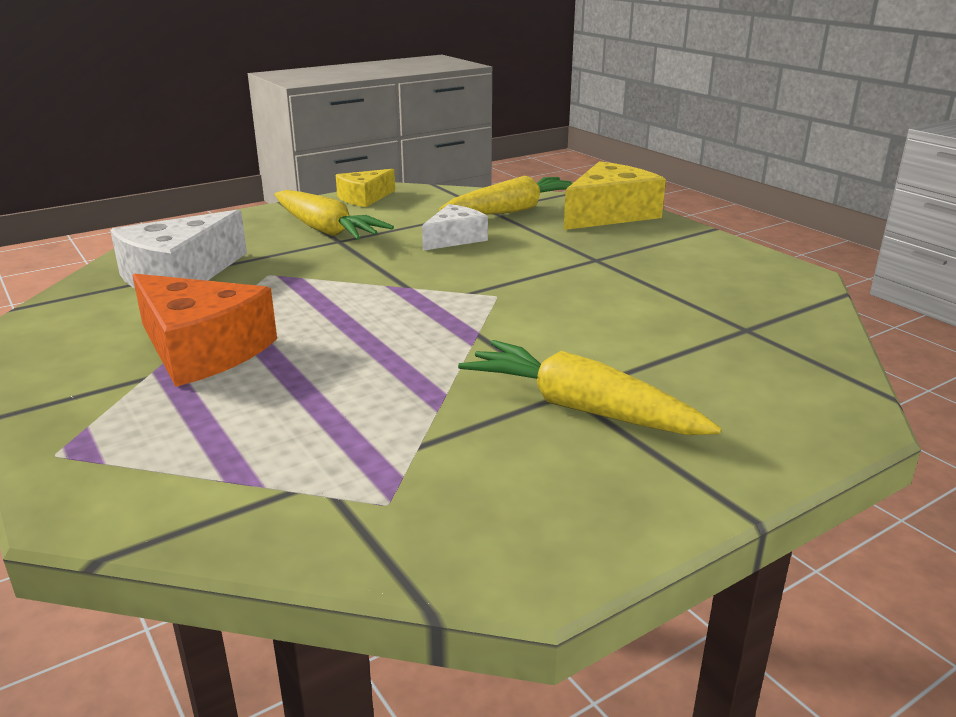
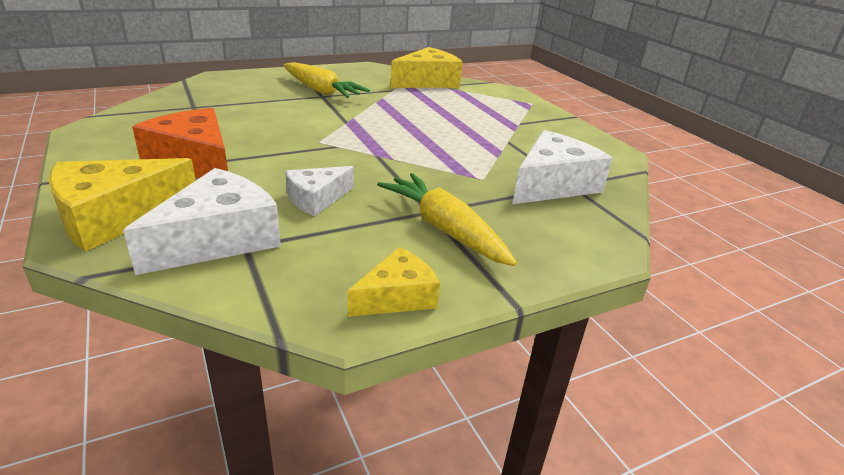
camera: 175 degrees left, 5 degrees up
orange cheese [132,273,277,387] -> orange cheese moved to [132,108,228,178]
yellow carrot [439,176,571,215] -> white cheese [123,168,281,275]
none -> yellow cheese [391,47,462,88]

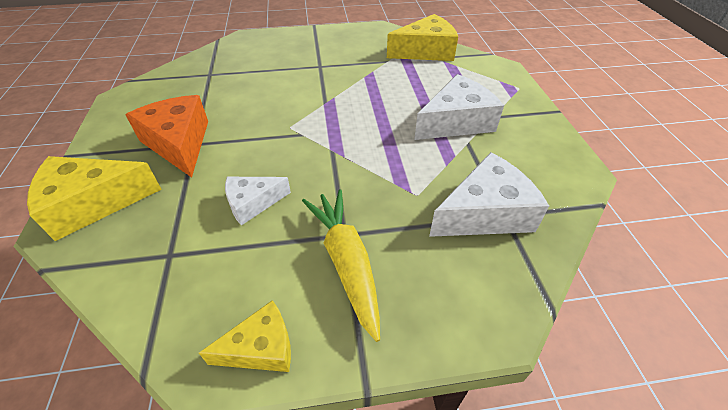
camera: 20 degrees right, 15 degrees up
white cheese [123,168,281,275] -> white cheese moved to [414,74,504,140]
yellow carrot [284,62,370,98] -> none

